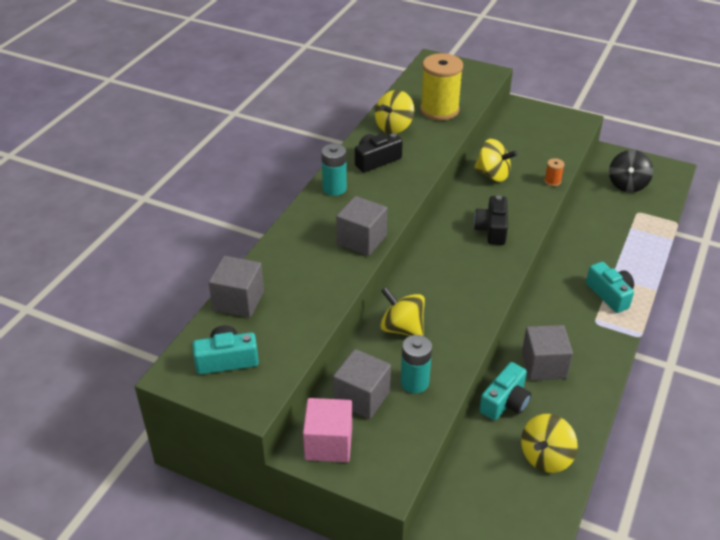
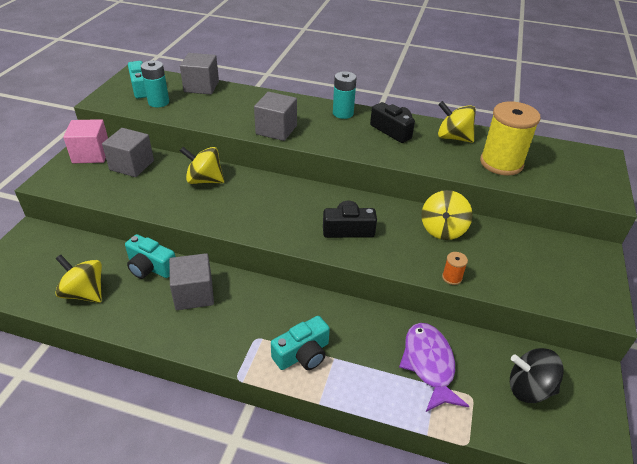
camera: 80 degrees right, 0 degrees up
yellow spinning top [380,287,425,336] -> yellow spinning top turned 105 degrees counterclockwise [180,147,224,184]
turquoise battery [400,335,432,393] -> turquoise battery moved to [141,60,169,107]
none -> purple fish [399,323,469,412]

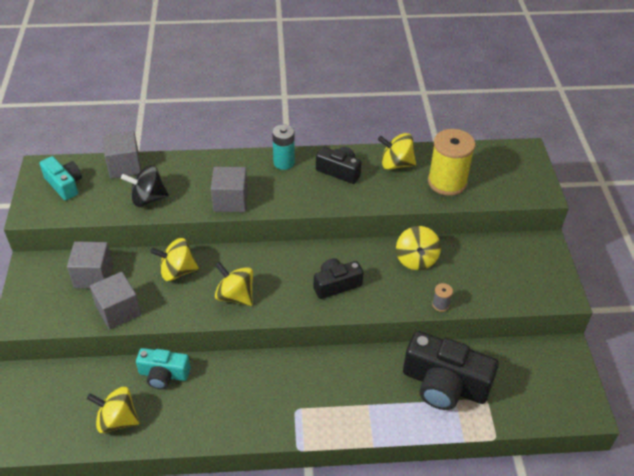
camera: 20 degrees left, 5 degrees up
pink cube [63,119,108,163] -> none
turquoise battery [141,60,169,107] -> none
grey cube [169,253,214,310] -> grey cube moved to [90,272,141,330]
turquoise camera [271,316,330,370] -> none
purple fish [399,323,469,412] -> black camera [403,331,499,410]
orange spool [442,252,468,285] -> grey spool [432,283,453,312]
black spinning top [510,348,564,403] -> black spinning top moved to [121,165,169,207]
none -> yellow spinning top [215,262,253,306]

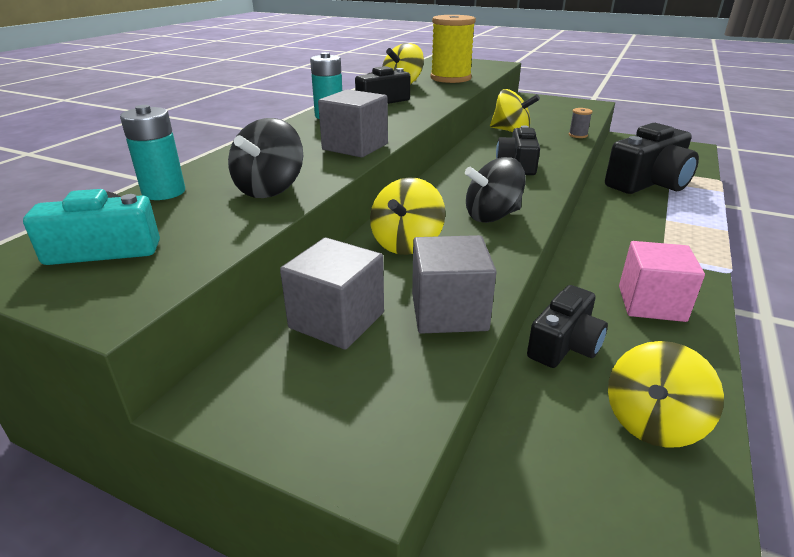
camera: 60 degrees left, 15 degrees down
grey cube [103,131,141,178] -> turquoise battery [120,105,185,200]
turquoise camera [136,348,191,389] -> black camera [527,285,608,368]
yellow spinning top [215,262,253,306] -> black spinning top [465,157,526,223]
none -> pink cube [619,241,705,322]

